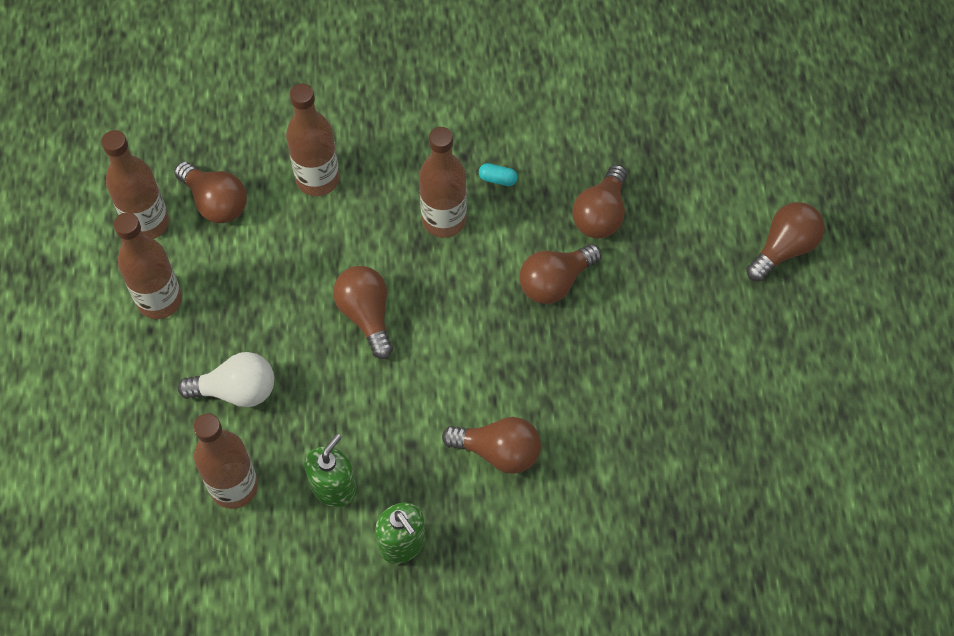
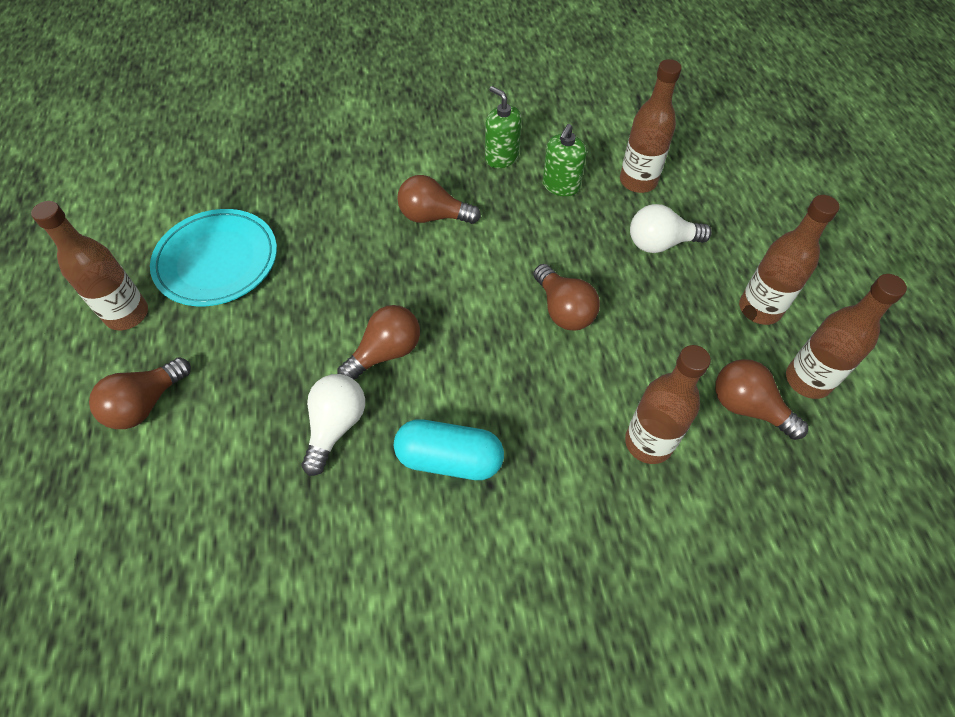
camera: 175 degrees right, 5 degrees down
brown bottle [419,127,467,238] -> brown bottle moved to [31,201,148,330]
turquoise capsule [479,163,518,186] -> turquoise capsule [394,419,504,480], size x2.43
brown light bulb [572,164,627,238] -> white light bulb [302,374,365,476]
none -> turquoise plate [150,209,277,306]

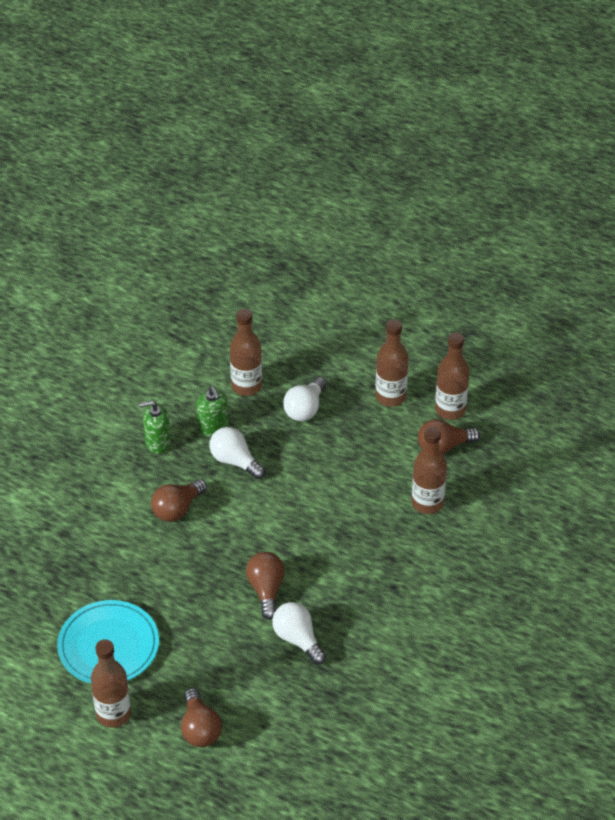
camera: 55 degrees left, 10 degrees down
turquoise capsule [394,419,504,480] -> none
brown light bulb [533,264,600,330] -> none
none -> white light bulb [209,427,265,479]

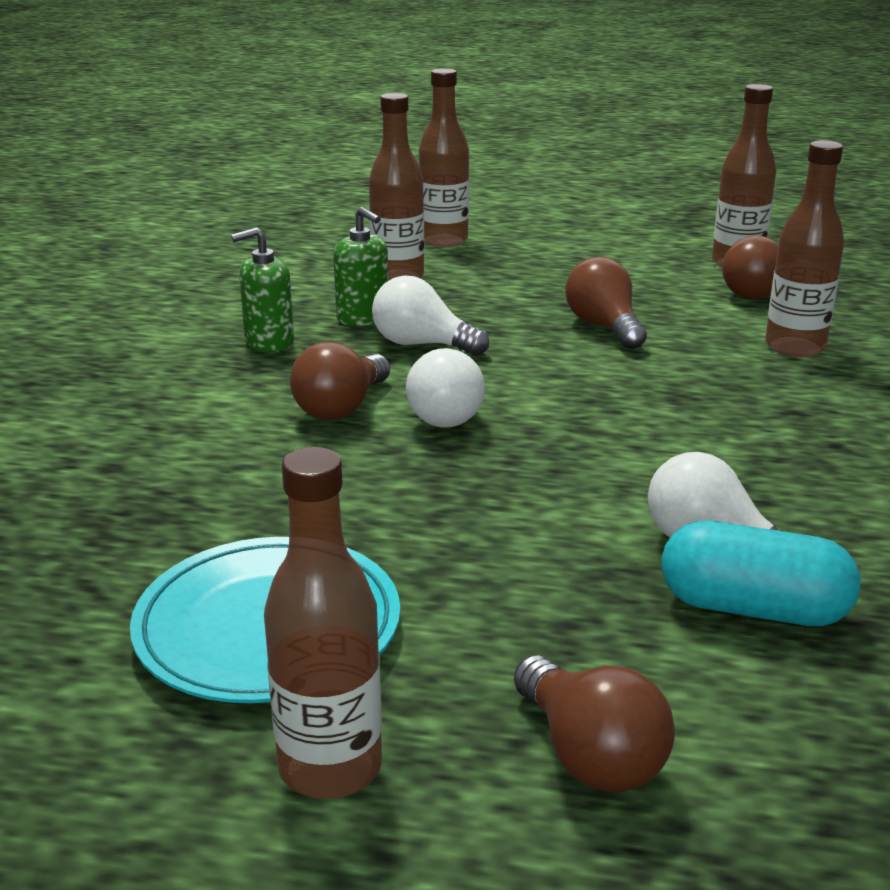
camera: 15 degrees left, 20 degrees down
brown light bulb [246,552,285,620] -> brown light bulb moved to [565,257,647,349]
white light bulb [283,377,327,421] -> white light bulb moved to [406,348,485,427]
brown bottle [375,319,408,407] -> brown bottle moved to [419,68,469,247]
none -> turquoise capsule [662,521,861,626]

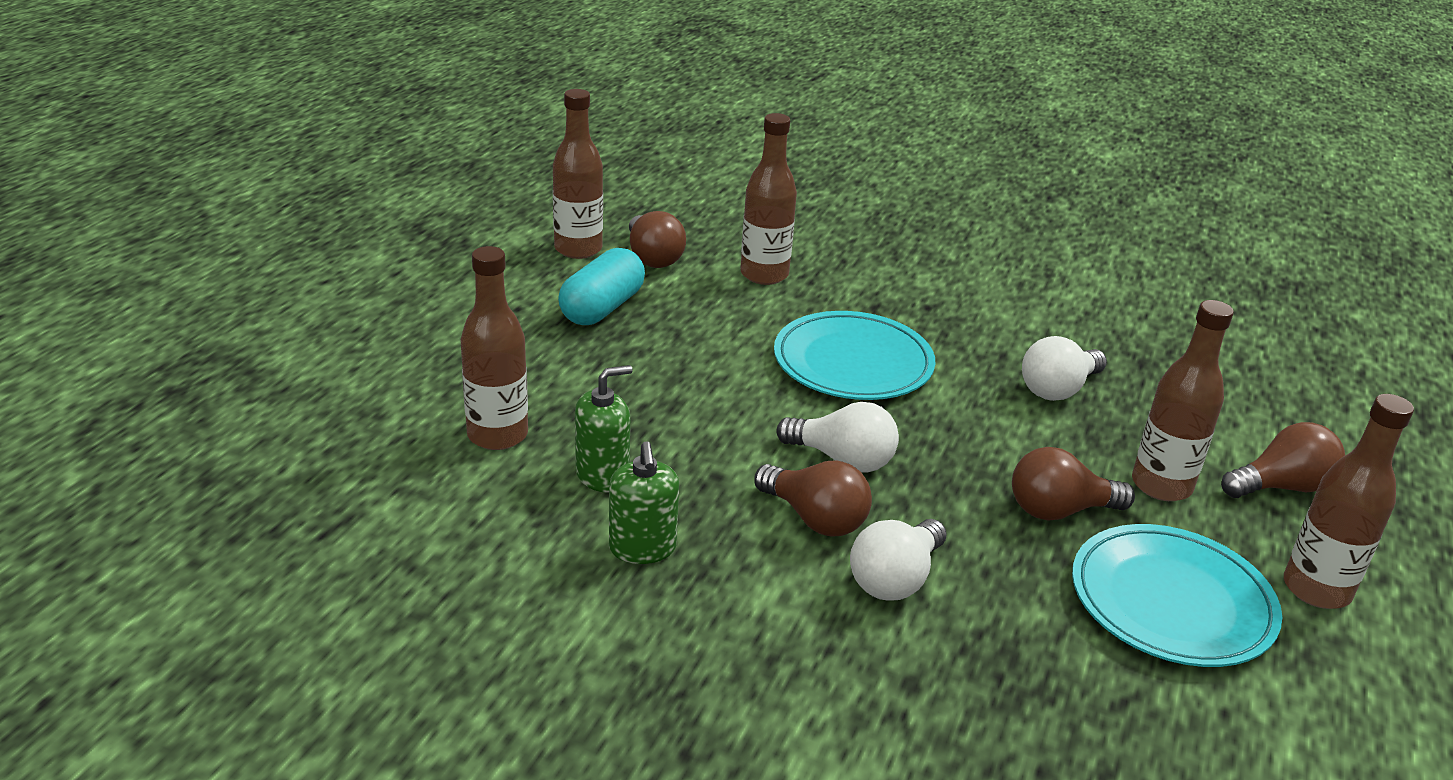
camera: 80 degrees left, 5 degrees up
white light bulb [372,276,489,356] -> white light bulb moved to [850,519,947,601]
brown bottle [419,68,469,247] -> brown bottle moved to [1132,300,1234,501]
brown light bulb [565,257,647,349] -> brown light bulb moved to [1012,447,1135,521]
turquoise capsule [662,521,861,626] -> turquoise capsule moved to [558,248,645,325]
none -> turquoise plate [774,311,935,400]

